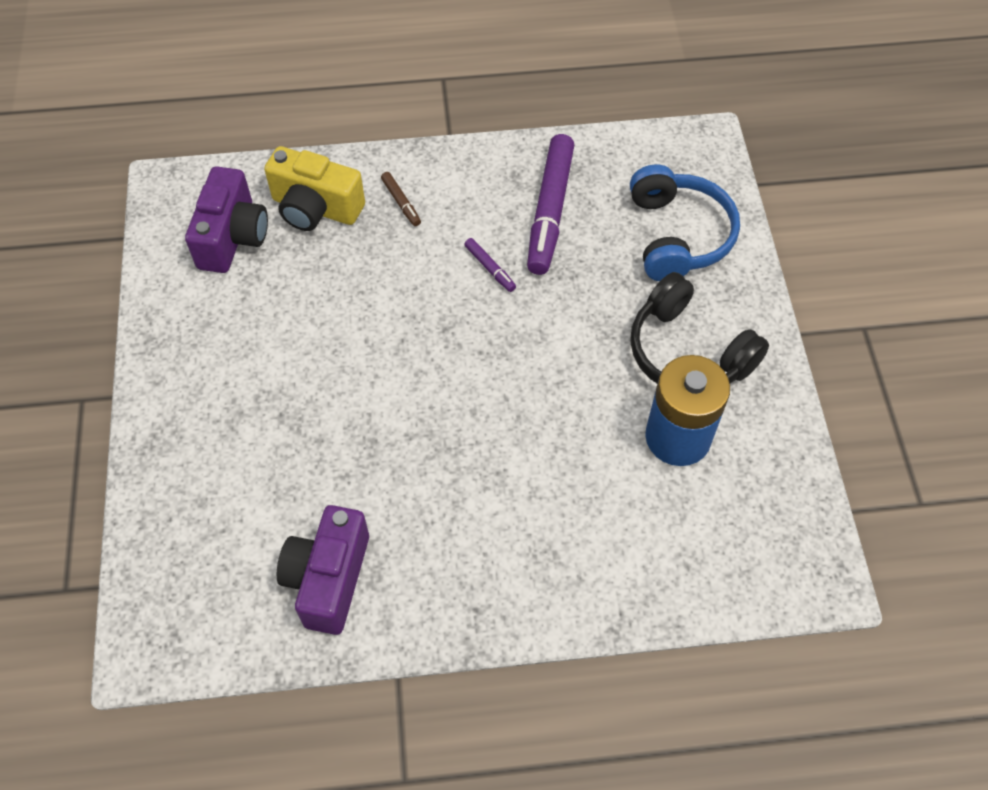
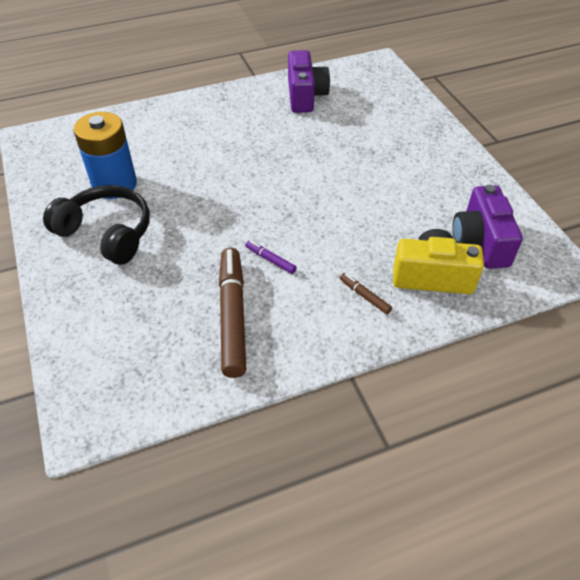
camera: 165 degrees right, 10 degrees down
purple marker [527,134,574,275] -> brown marker [219,248,246,378]
blue headphones [630,164,740,281] -> none

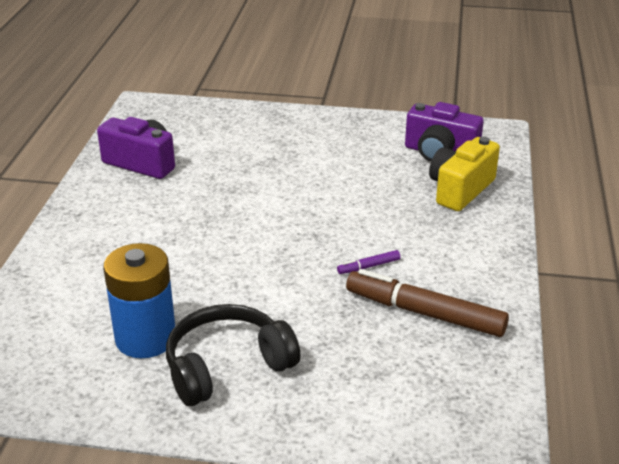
camera: 60 degrees left, 15 degrees down
brown marker [340,273,392,314] -> none

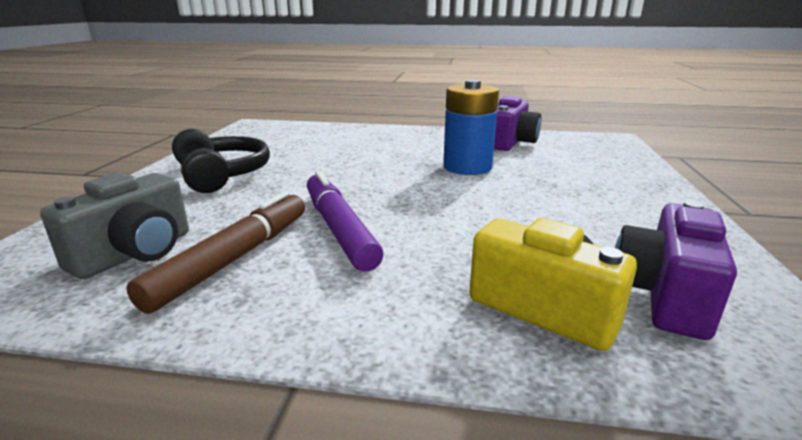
camera: 90 degrees right, 10 degrees down
blue battery [103,243,175,358] -> blue battery moved to [443,80,499,175]
purple marker [337,250,400,274] -> purple marker [307,171,383,272], size x2.31
none -> grey camera [40,173,189,279]

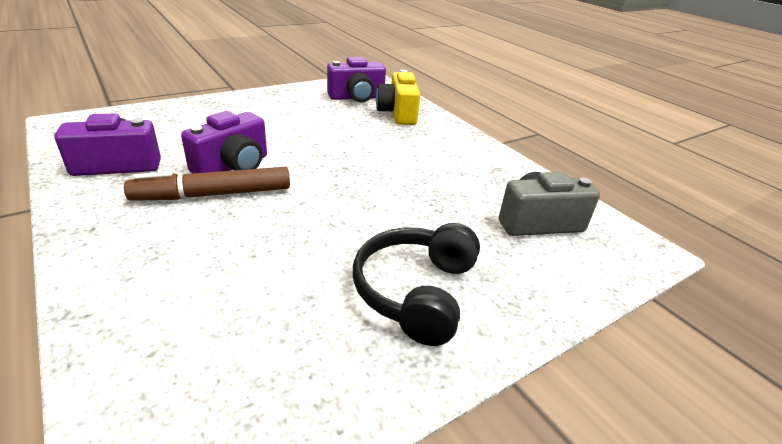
camera: 135 degrees left, 10 degrees up
brown marker [126,191,305,314] -> brown marker moved to [124,167,290,201]
purple marker [307,171,383,272] -> none
blue battery [443,80,499,175] -> purple camera [181,111,267,173]

